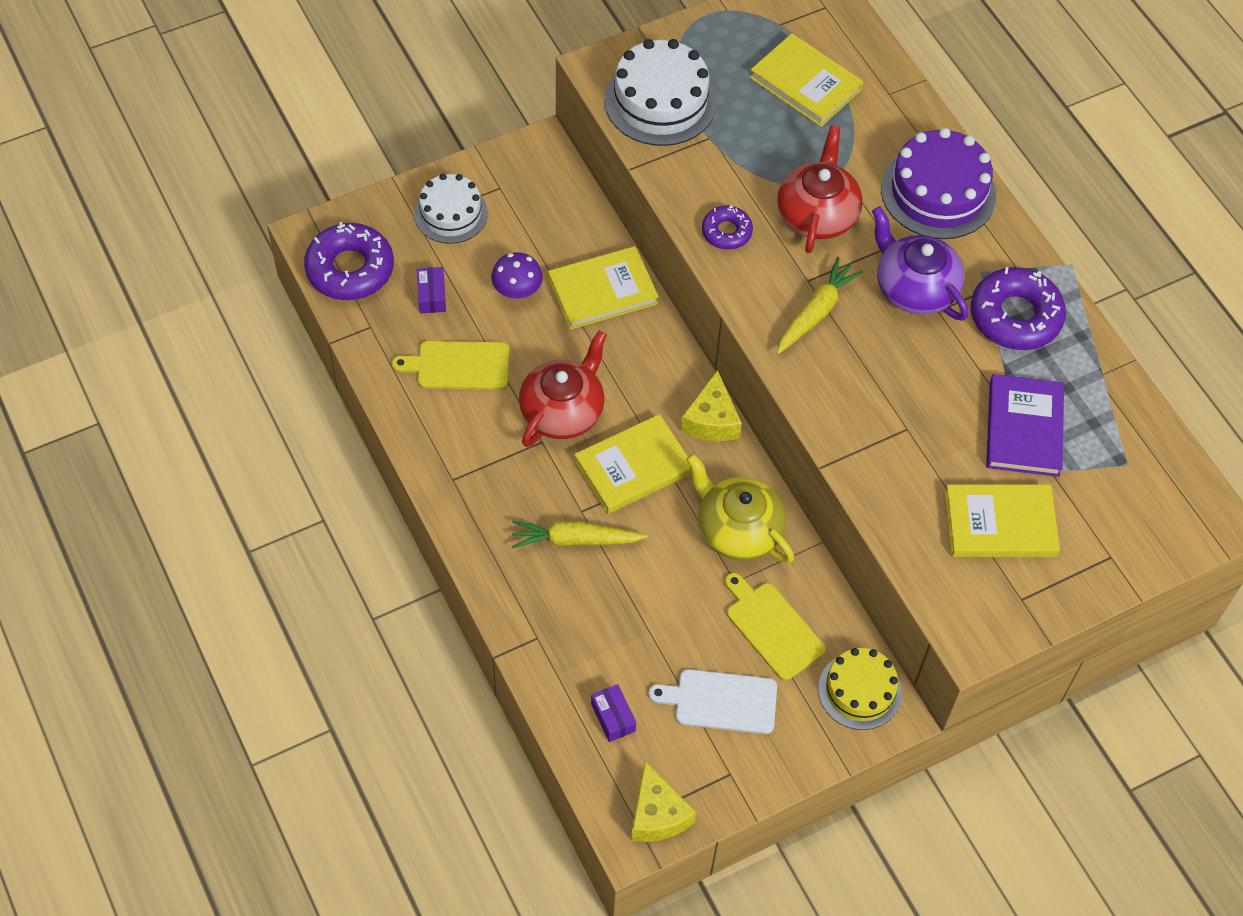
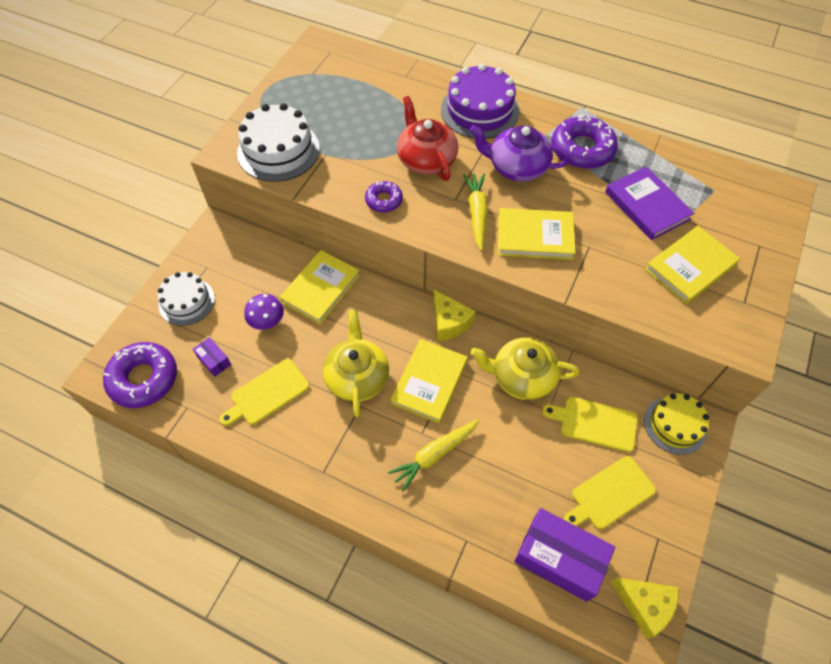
camera: 35 degrees left, 0 degrees up
red teapot [519,330,607,447] -> yellow teapot [323,310,389,417]
purple box [591,684,636,742] -> purple box [514,508,615,602], size x2.13
white cutting board [648,669,777,734] -> yellow cutting board [564,456,656,529]
yellow book [750,33,863,127] -> yellow book moved to [498,208,576,260]

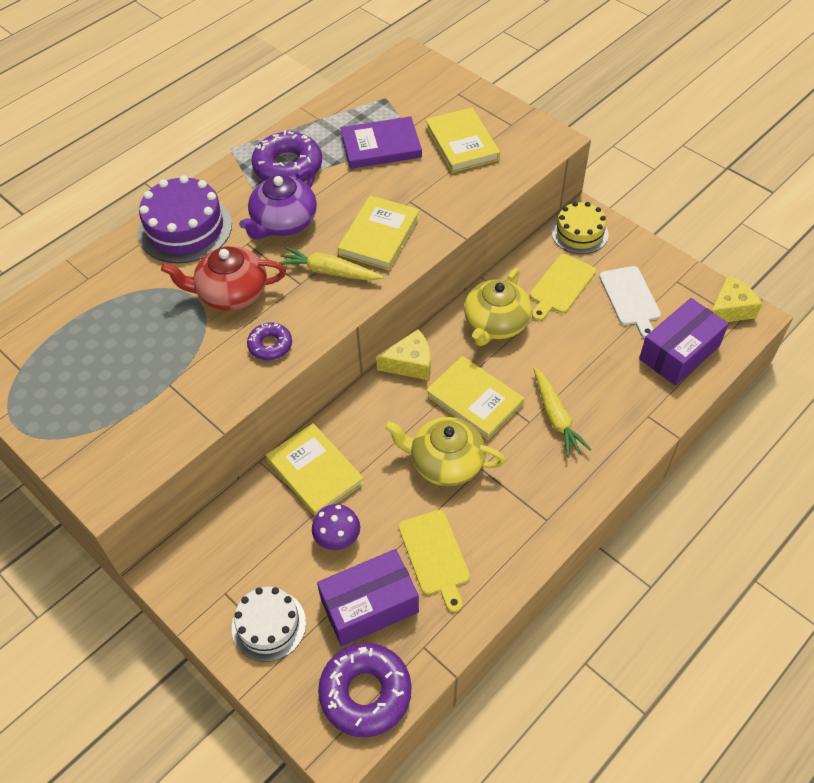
camera: 70 degrees left, 5 degrees down
purple box [193,337,231,377] -> purple box [317,549,419,646], size x2.13
white cake [237,103,320,182] -> none
yellow cutting board [564,456,656,529] -> white cutting board [599,266,661,338]

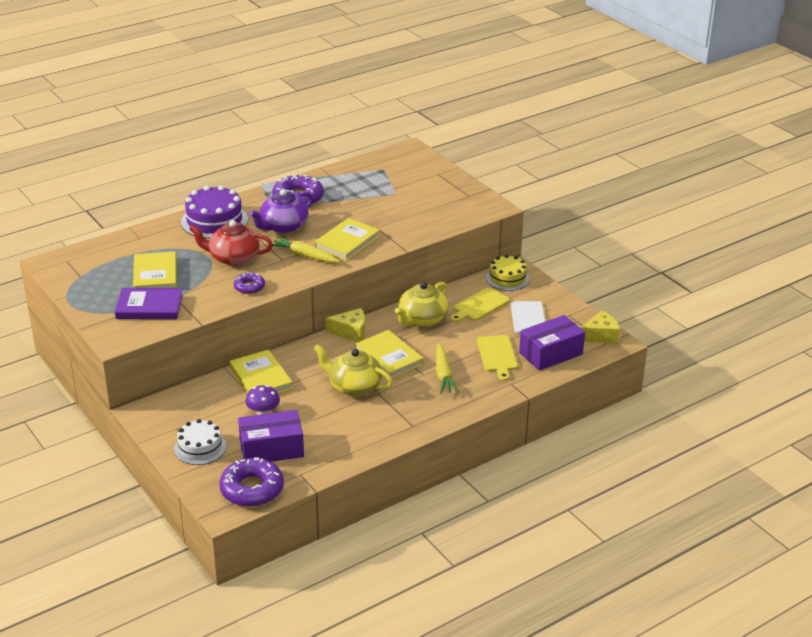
camera: 10 degrees right, 20 degrees down
purple book [341,116,422,169] -> purple book moved to [115,288,183,319]
yellow cutting board [399,510,470,612] -> yellow cutting board moved to [477,335,518,381]
yellow book [426,107,500,173] -> yellow book moved to [133,251,177,288]

